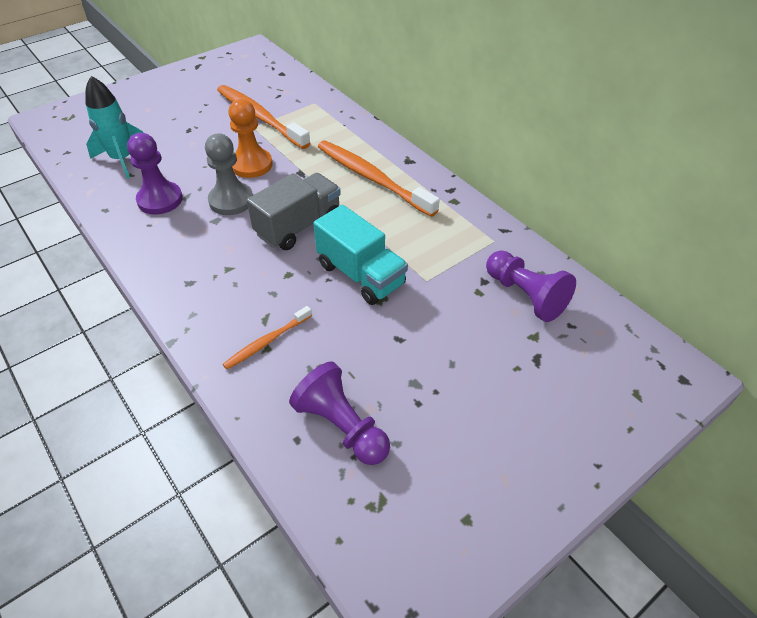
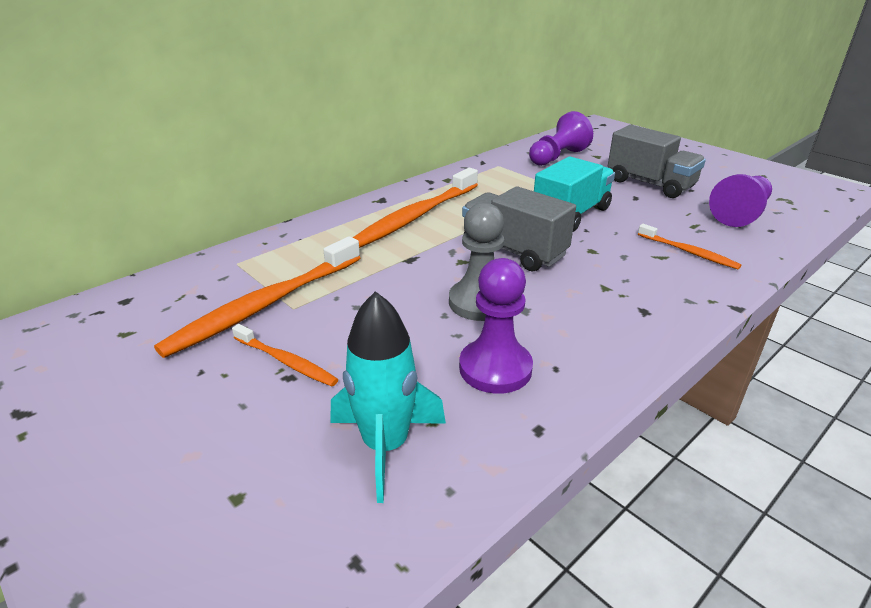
camera: 95 degrees left, 15 degrees down
orange pawn [228,99,273,178] -> none
none -> orange toothbrush [232,324,338,386]
none -> grey truck [608,125,706,198]

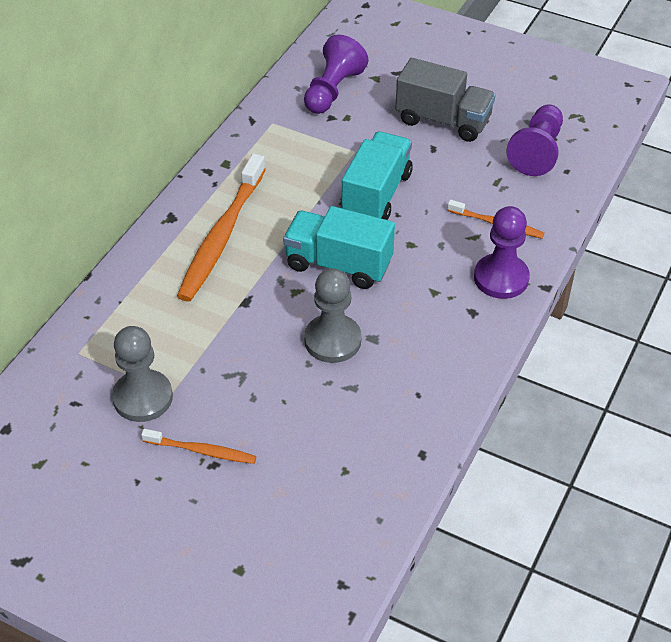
camera: 20 degrees left, 15 degrees up
orange toothbrush [154,236,360,358] -> grey pawn [112,326,173,422]
turquoise rocket [331,291,446,503] -> none
purple pawn [459,258,533,394] -> purple pawn moved to [474,206,530,299]
grey truck [462,186,576,271] -> turquoise truck [283,206,395,289]

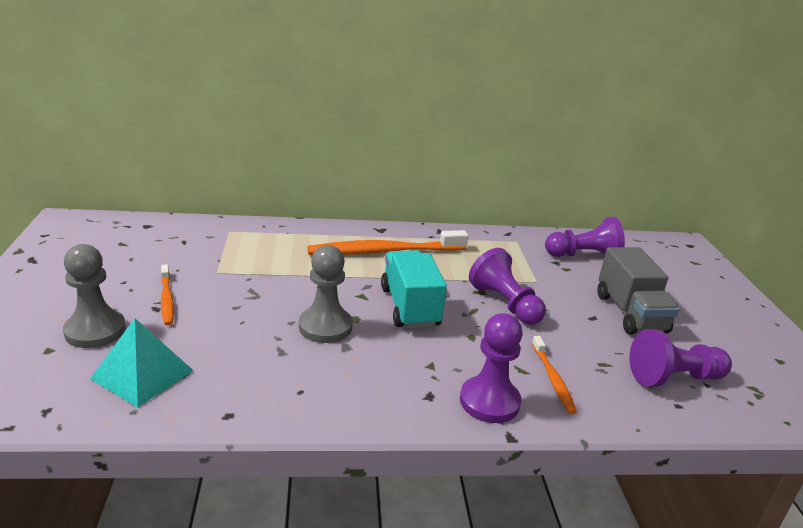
camera: 55 degrees right, 20 degrees down
grey pawn [112,326,173,422] -> grey pawn moved to [63,244,126,348]
turquoise truck [342,131,413,220] -> purple pawn [469,248,546,325]
none -> turquoise pyramid [90,318,194,408]

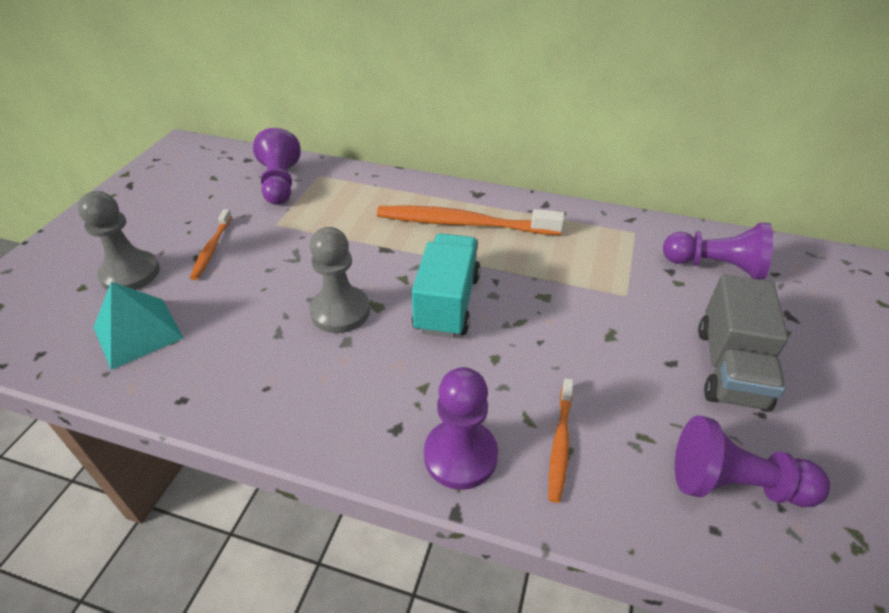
camera: 25 degrees right, 15 degrees up
purple pawn [469,248,546,325] -> purple pawn moved to [253,128,301,205]

